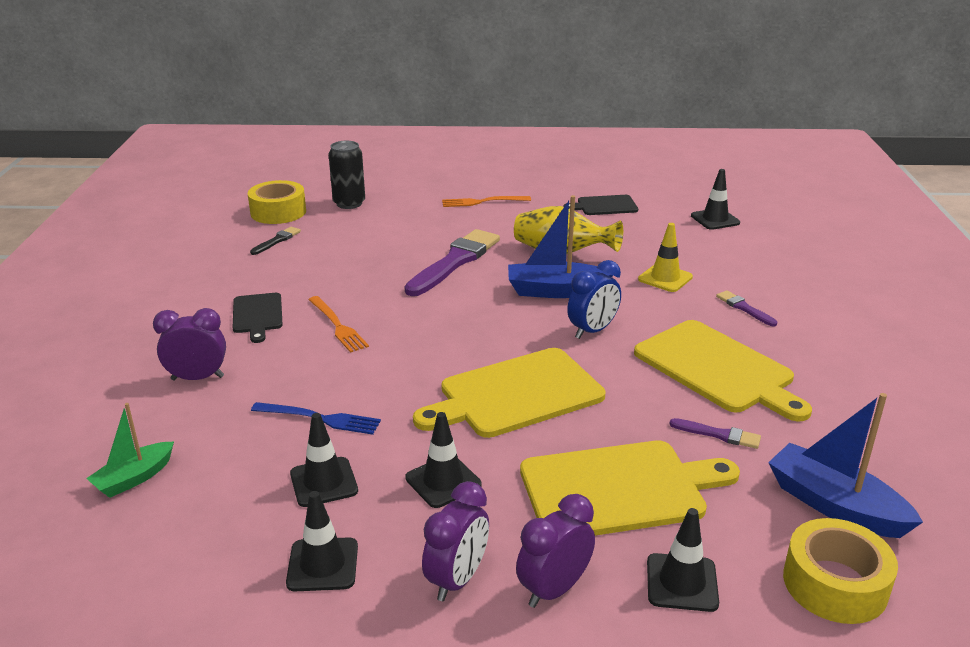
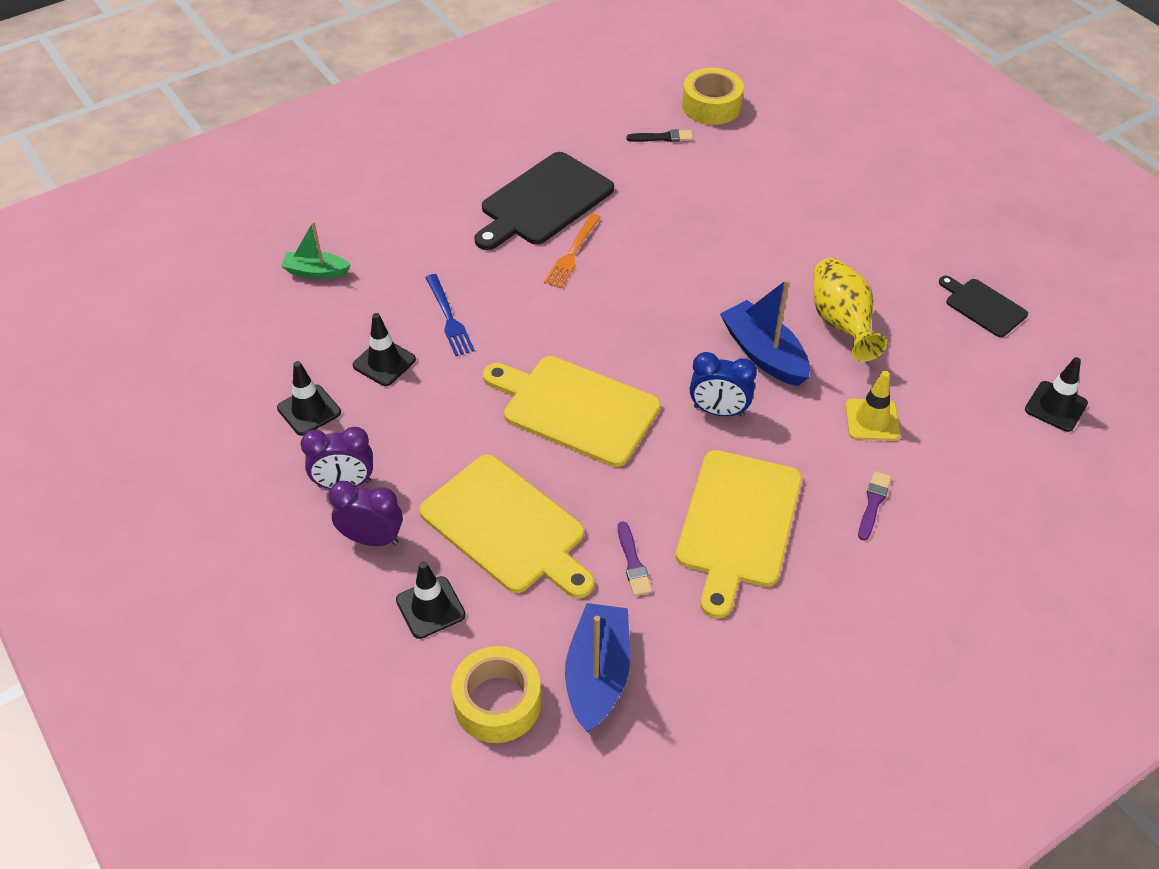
camera: 55 degrees right, 20 degrees up
purple clock [153,308,226,380] -> none
black cutting board [232,293,283,343] -> black cutting board [474,152,614,250], size x1.84
black can [328,141,365,209] -> none
purple brush [404,229,500,296] -> none
black traffic cone [405,412,482,508] -> none
orange fork [442,196,531,207] -> none

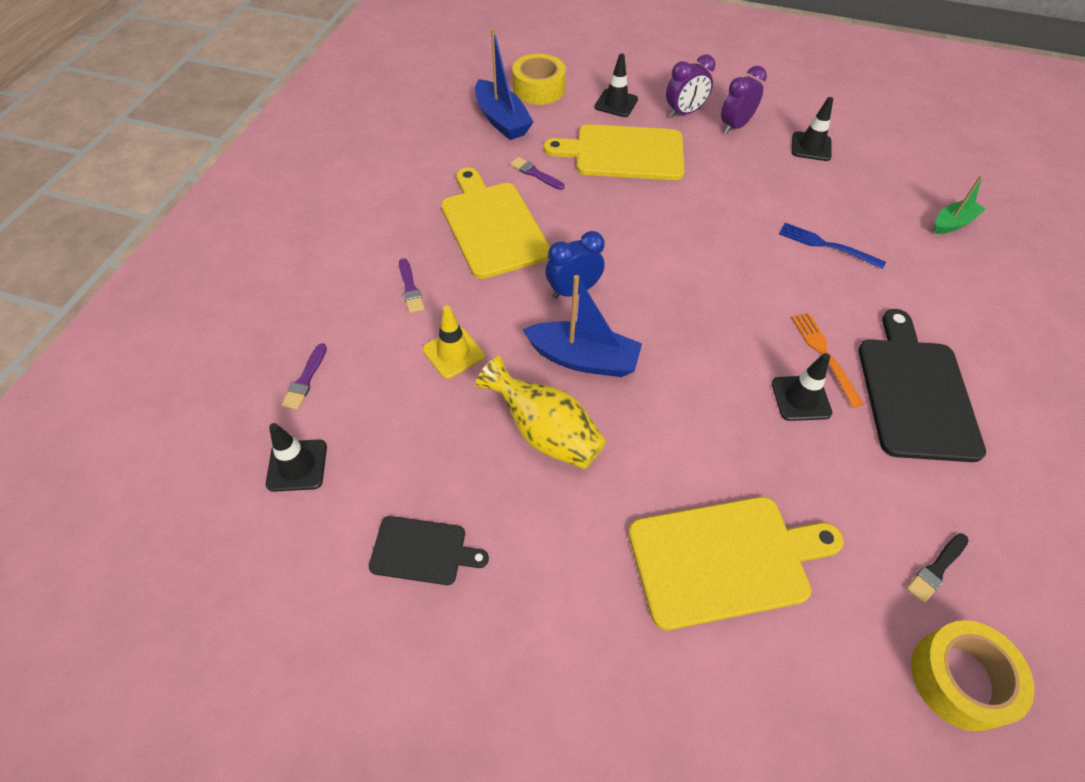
camera: 140 degrees right, 5 degrees up
black traffic cone [353,313,416,386] -> black traffic cone moved to [772,353,832,421]
yellow cutting board [483,356,661,467] -> yellow cutting board moved to [628,497,844,630]
none -> purple brush [281,343,327,410]

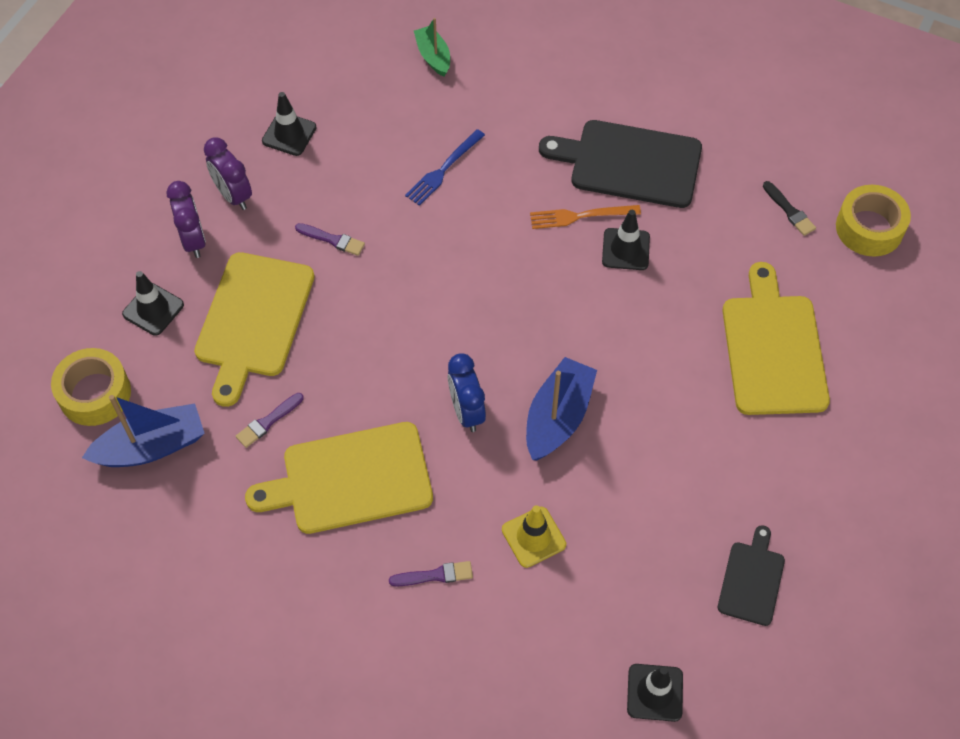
camera: 80 degrees left, 5 degrees up
purple brush [281,343,327,410] -> purple brush moved to [295,223,365,256]
yellow vase [476,356,606,469] -> none

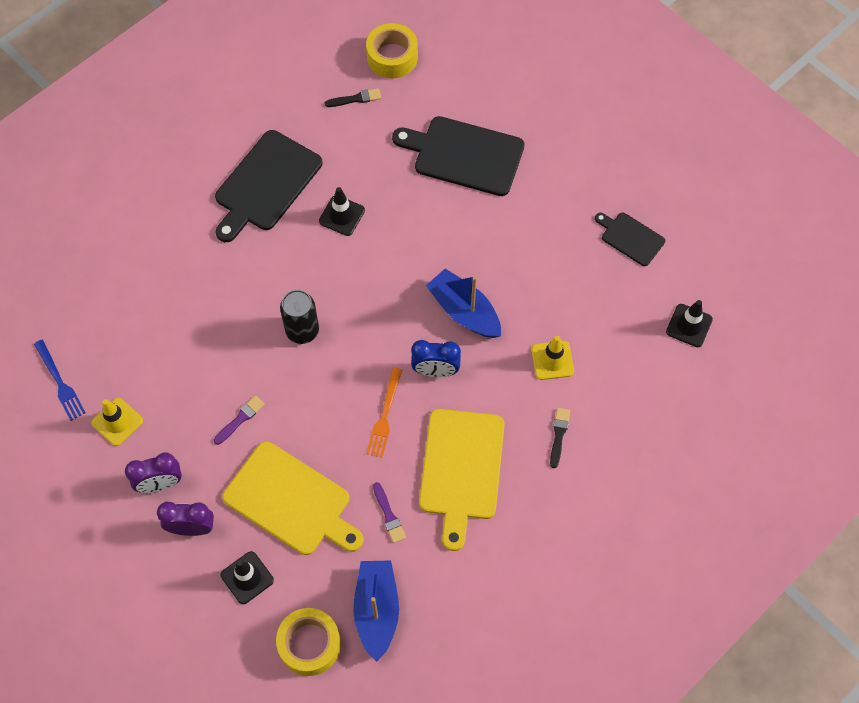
camera: 70 degrees left, 5 degrees up
black traffic cone [262,92,317,156] -> yellow traffic cone [91,398,143,446]
purple brush [389,561,473,586] -> black brush [550,408,570,468]
blue fork [405,129,485,206] -> blue fork moved to [34,340,86,421]
green boat [414,18,450,77] -> none
orange fork [530,205,641,229] -> orange fork moved to [366,368,402,457]
yellow cutting board [723,262,830,415] -> black cutting board [392,116,525,196]
none -> black can [280,290,319,344]

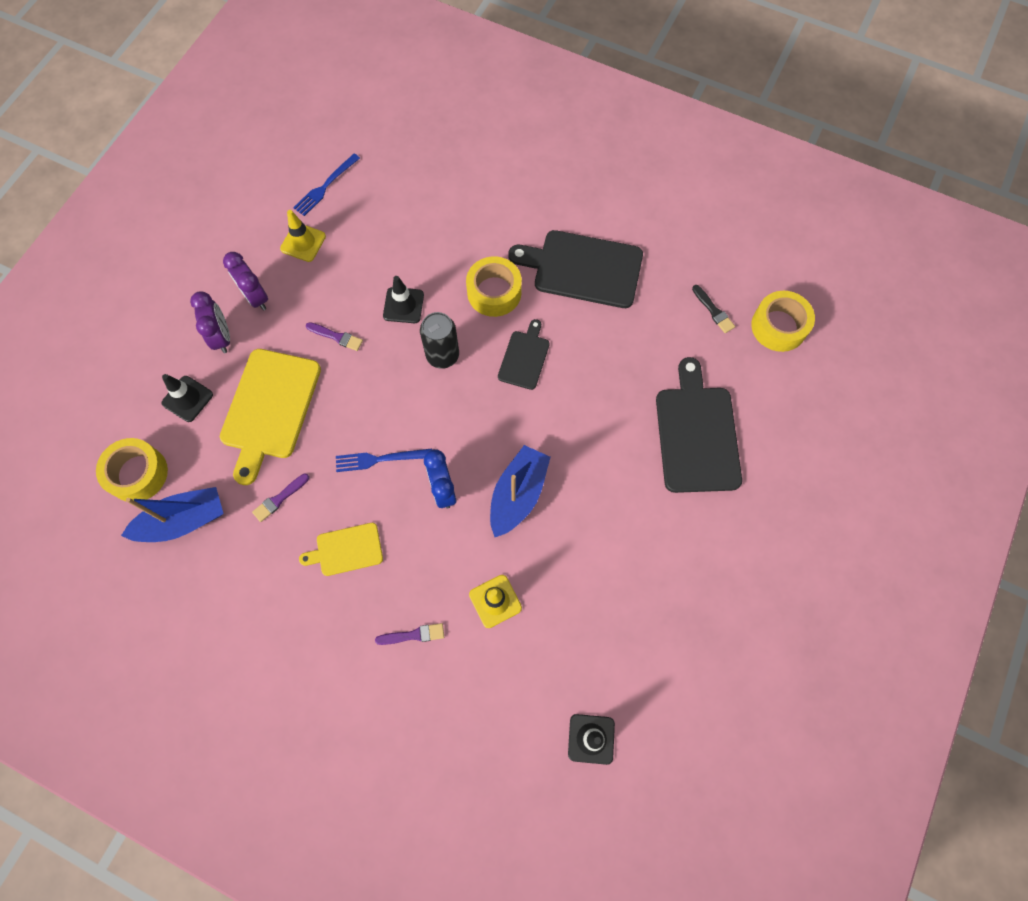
camera: 70 degrees right, 5 degrees up
black traffic cone [319,187,365,236] -> black traffic cone moved to [383,276,424,323]
orange fork [366,368,402,457] -> blue fork [336,448,432,472]
yellow cutting board [419,409,505,551] -> yellow cutting board [299,523,383,576], size x0.54
black brush [550,408,570,468] -> purple brush [375,623,444,645]
black cutting board [595,212,665,266] -> black cutting board moved to [498,319,550,390]
none -> yellow tape [466,256,522,317]

